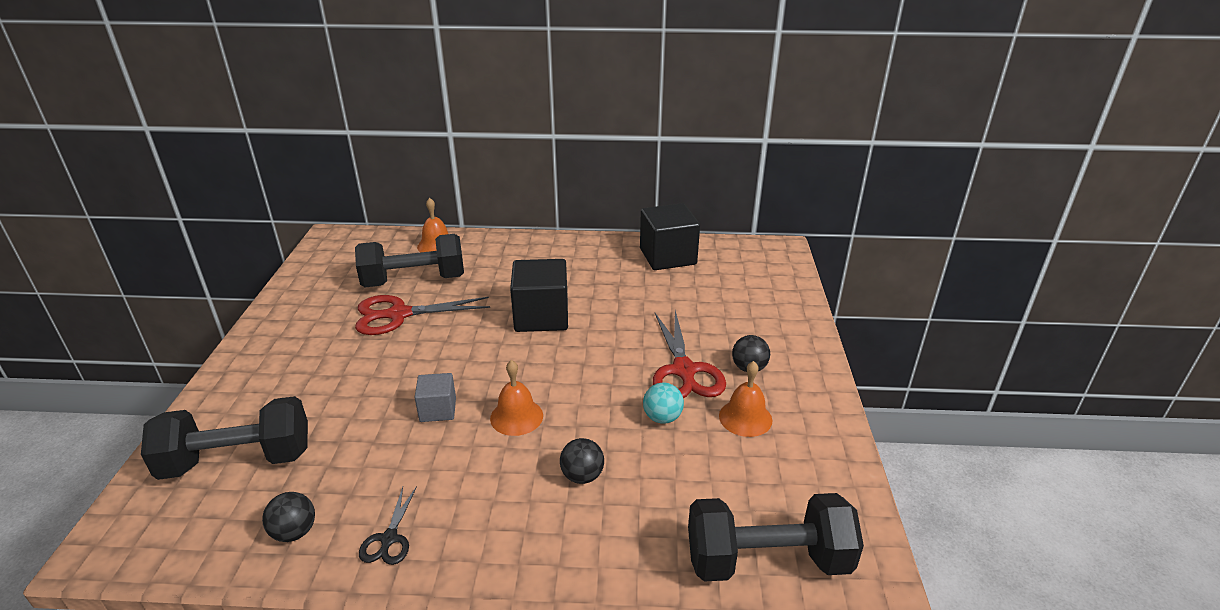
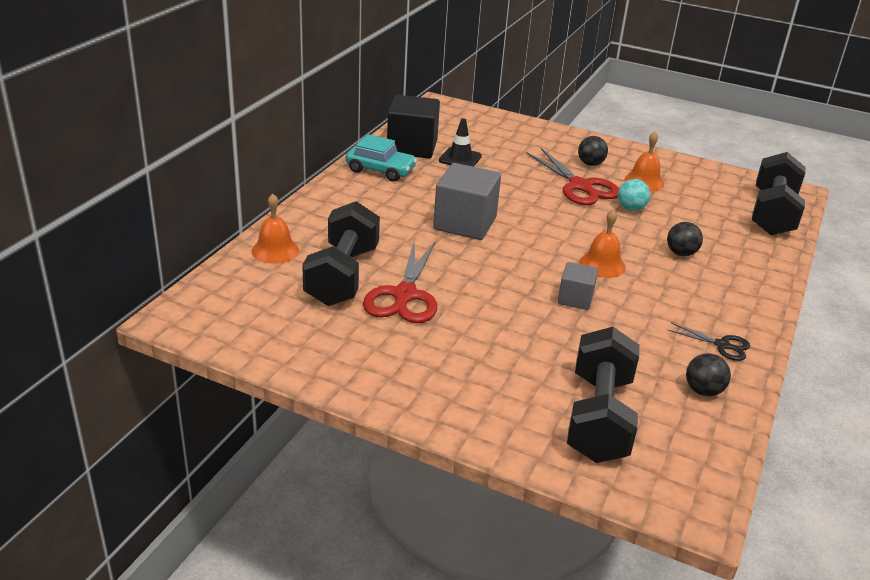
camera: 70 degrees left, 0 degrees up
black cube [510,259,568,332] -> grey cube [433,163,501,240]
red scissors [653,310,726,398] -> red scissors turned 45 degrees clockwise [526,148,619,205]
none -> turquoise car [346,134,417,182]
none -> black traffic cone [439,118,482,167]

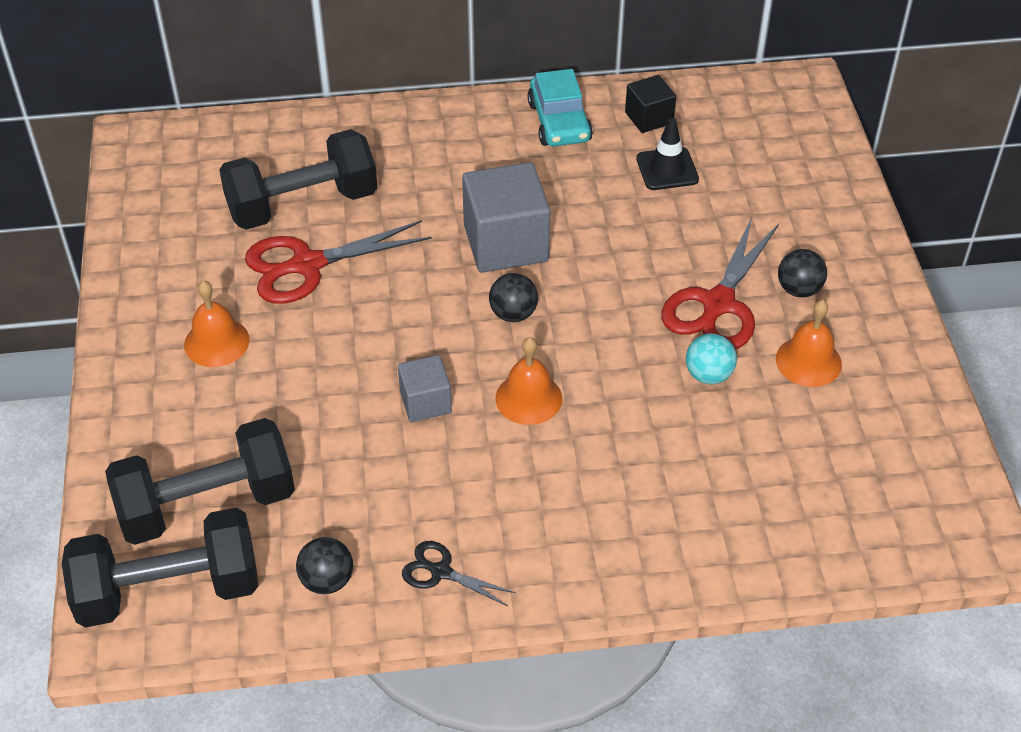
camera: 60 degrees right, 15 degrees up
orange bell [251,194,299,264] -> orange bell moved to [184,280,250,367]
black cube [387,95,440,159] -> black cube [625,75,676,133], size x0.55
black ball [667,222,703,256] -> black ball moved to [489,273,538,322]
black scissors [668,323,750,361] -> black scissors turned 120 degrees clockwise [402,541,516,606]
black dumbbell [752,152,806,235] -> black dumbbell moved to [62,508,258,628]

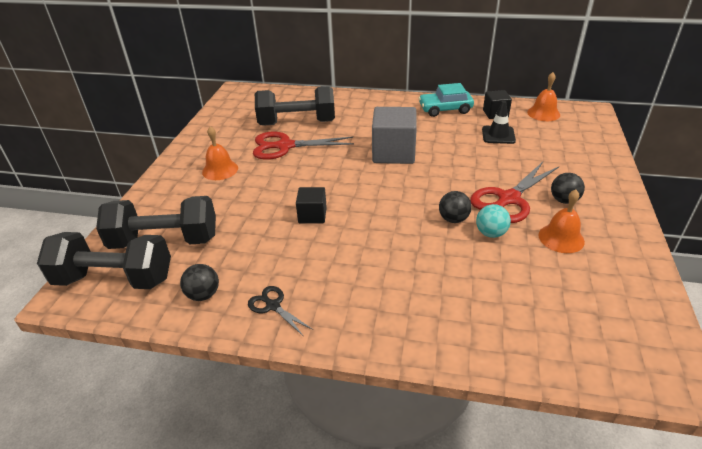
camera: 20 degrees right, 10 degrees down
grey cube [398,355,452,422] -> black cube [296,187,327,224]
black ball [489,273,538,322] -> black ball moved to [439,191,472,223]
orange bell [495,337,562,425] -> orange bell moved to [527,72,560,121]
turquoise car [527,69,593,146] -> turquoise car turned 75 degrees clockwise [419,83,474,117]

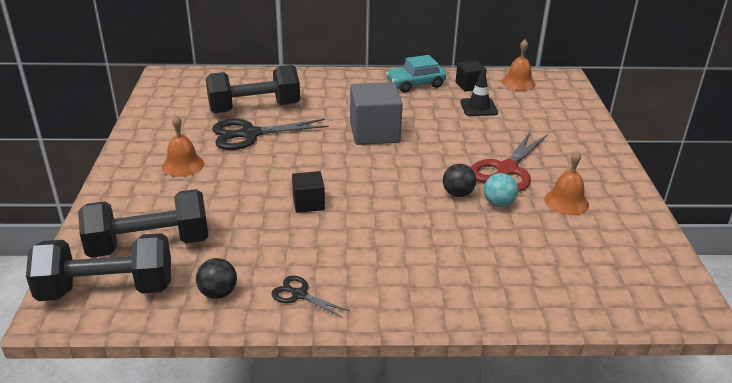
camera: 15 degrees left, 5 degrees down
red scissors [253,131,354,160] -> black scissors [212,119,329,150]
black ball [551,173,585,204] -> none

